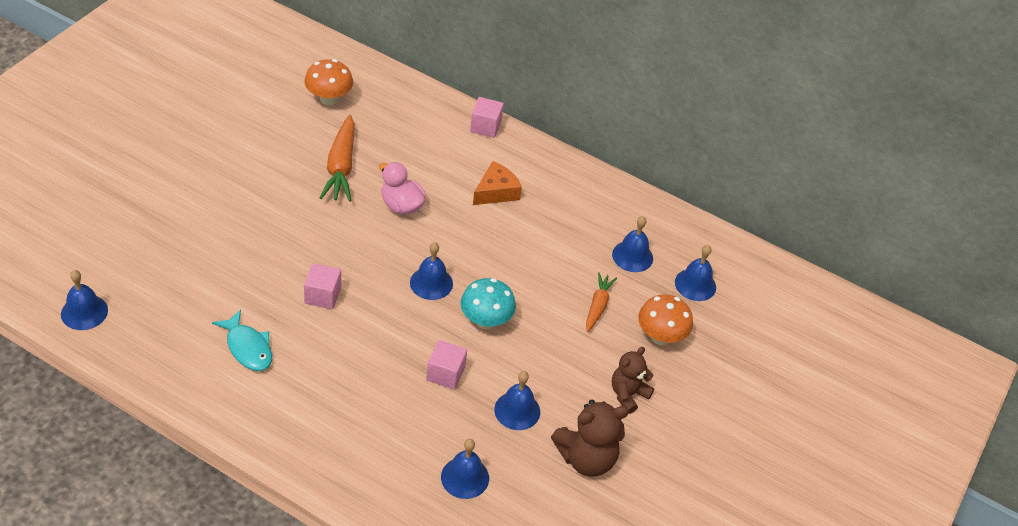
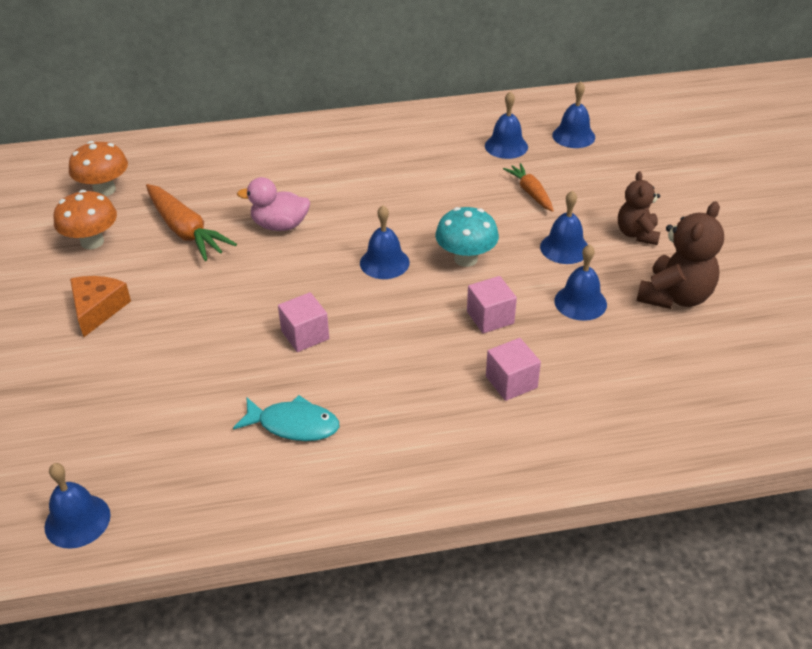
camera: 35 degrees left, 5 degrees down
blue bell [441,439,489,499] -> blue bell moved to [540,191,588,264]
pink cube [470,97,504,138] -> pink cube moved to [486,338,541,401]
orange cheese [473,161,522,205] -> orange cheese moved to [70,276,131,337]
orange mushroom [638,294,693,345] -> orange mushroom moved to [54,190,117,249]

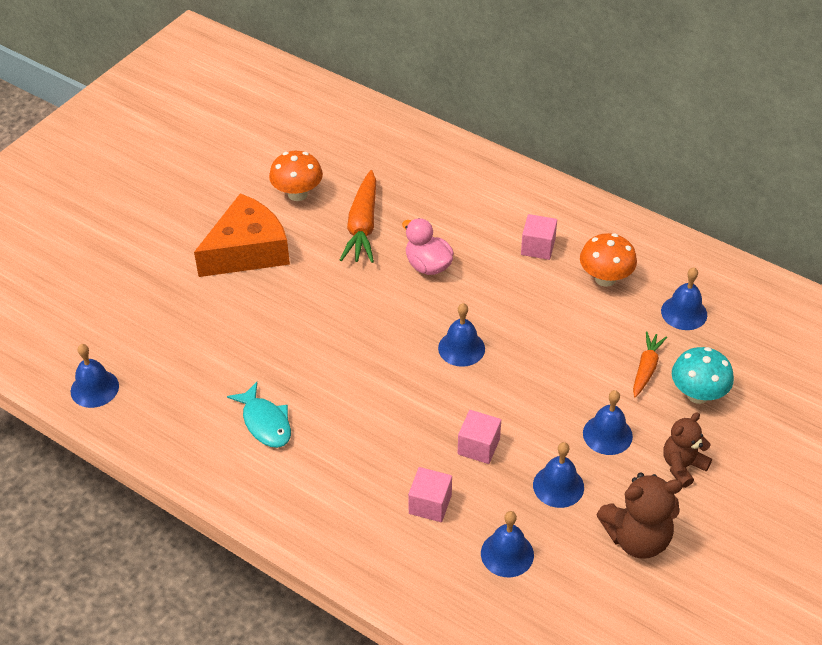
camera: 45 degrees right, 5 degrees up
orange mushroom [69,141,128,196] -> orange mushroom moved to [580,233,637,287]
orange cheese [70,276,131,337] -> orange cheese [194,193,290,277], size x1.71
pink cube [278,292,329,352] -> pink cube moved to [521,214,557,260]
turquoise mushroom [435,207,499,267] -> turquoise mushroom moved to [672,347,734,404]
blue bell [552,82,595,148] -> blue bell moved to [481,511,534,577]

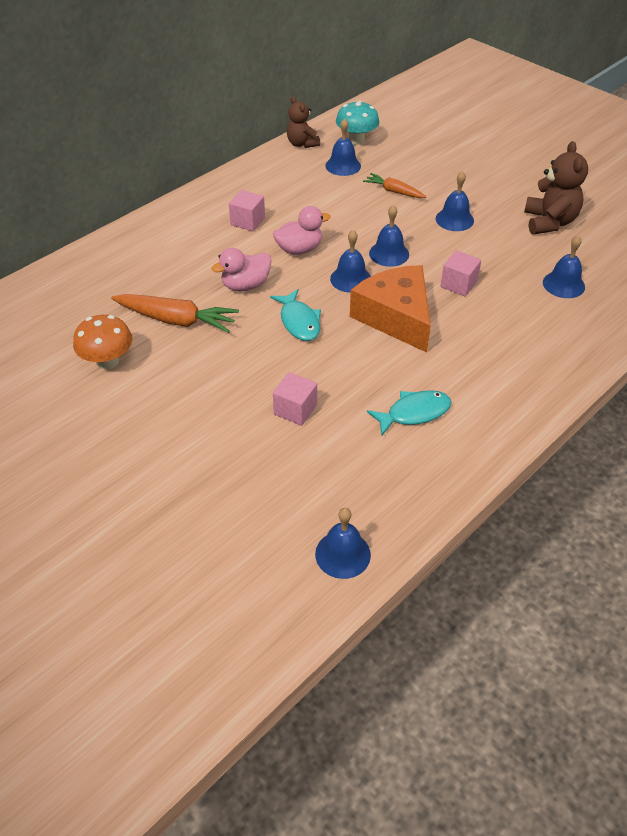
camera: 80 degrees left, 0 degrees up
orange cheese [194,193,290,277] -> orange cheese moved to [350,265,431,353]
pink cube [408,467,452,522] -> pink cube moved to [273,372,317,426]
blue bell [533,442,584,508] -> blue bell moved to [369,205,409,267]
orange mushroom [580,233,637,287] -> none
brown teddy bear [663,412,712,488] -> brown teddy bear moved to [287,96,320,148]
turquoise mushroom [672,347,734,404] -> turquoise mushroom moved to [336,100,379,145]
none -> turquoise fish [270,289,321,341]
none -> pink duck [273,206,331,255]

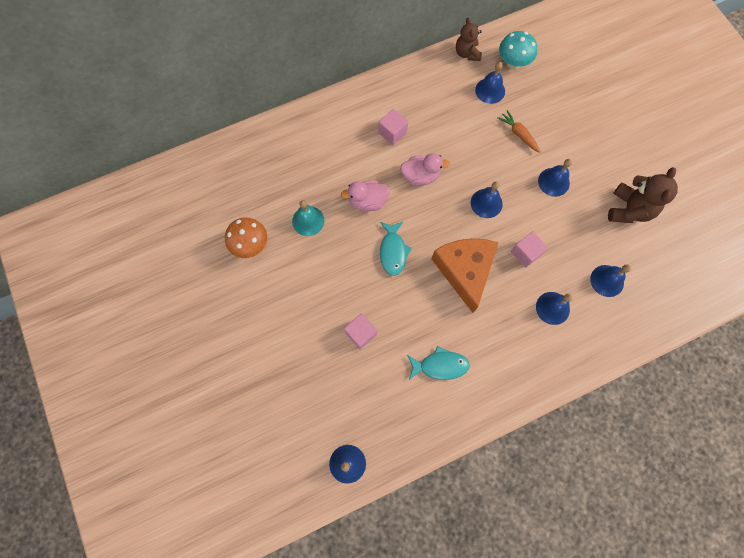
camera: 20 degrees right, 25 degrees up
orange carrot [111,294,239,333] -> turquoise bell [292,200,325,236]
blue bell [330,230,371,293] -> blue bell moved to [536,292,572,325]

